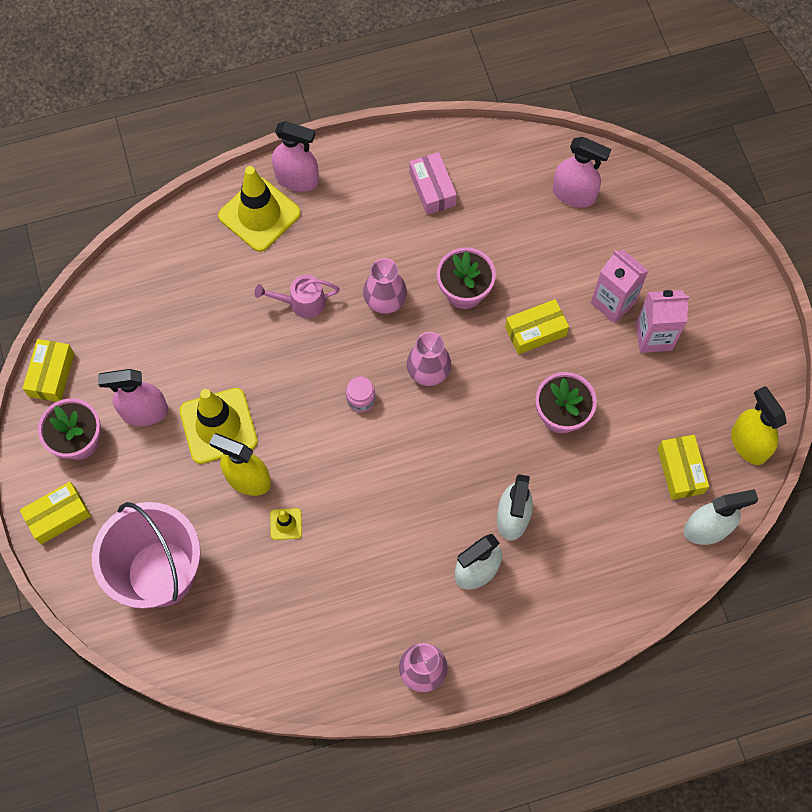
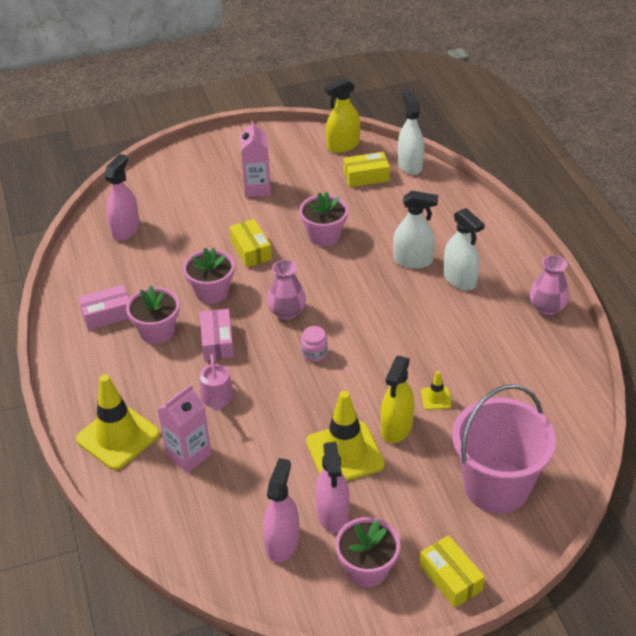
camera: 90 degrees left, 25 degrees down
yellow box [23,339,75,402] -> none
pink spray bottle [272,121,319,192] -> pink spray bottle moved to [263,458,299,562]
pink vase [363,258,407,314] -> pink box [200,309,234,361]
pink carton [591,249,648,323] -> pink carton moved to [157,384,212,473]
none -> pink flower pot [126,285,180,344]

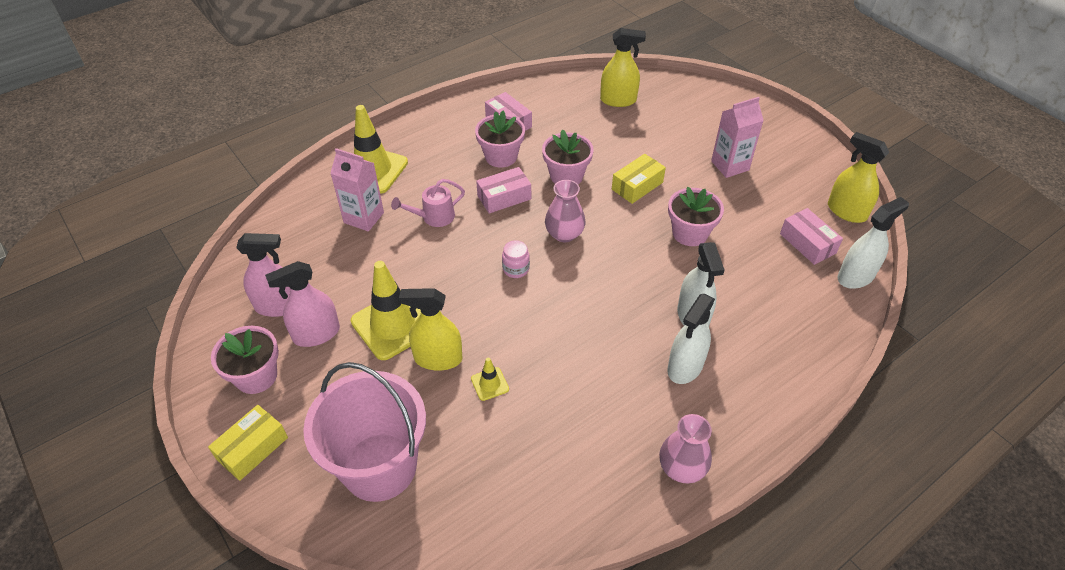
camera: 70 degrees right, 5 degrees up
pink spray bottle [104,154,140,241] -> yellow spray bottle [600,28,646,107]
yellow box [343,152,390,187] -> pink box [780,208,843,265]

